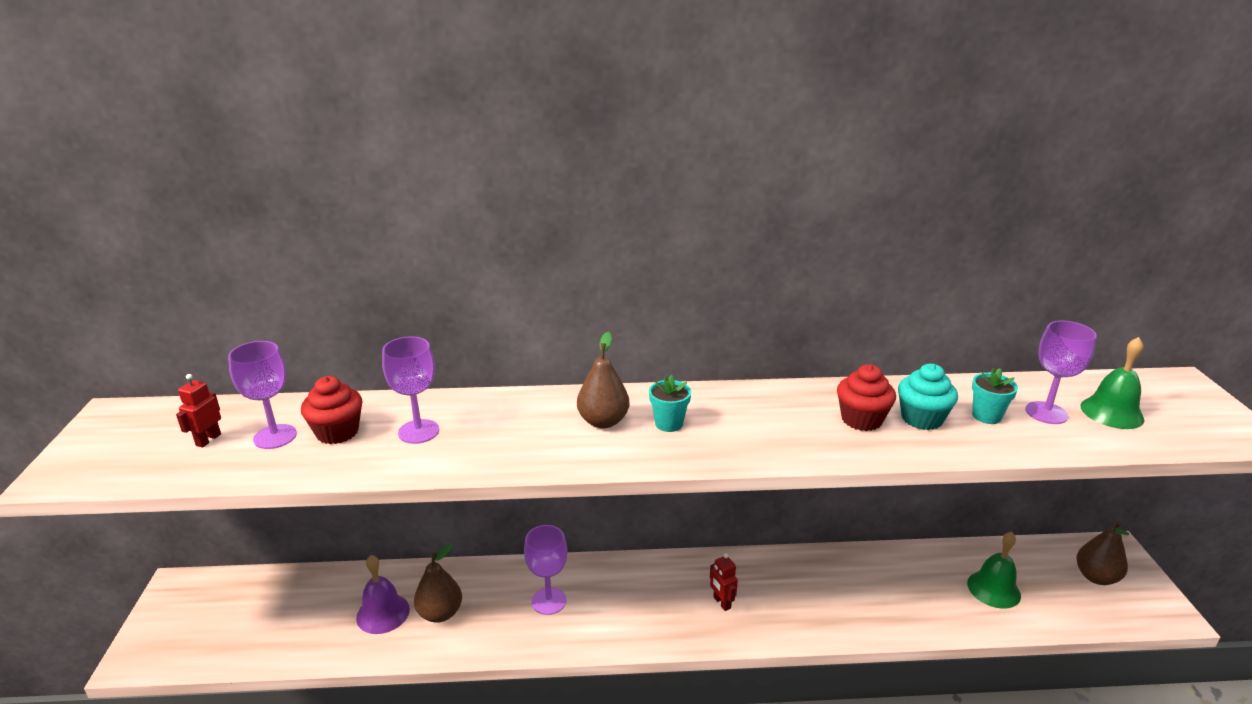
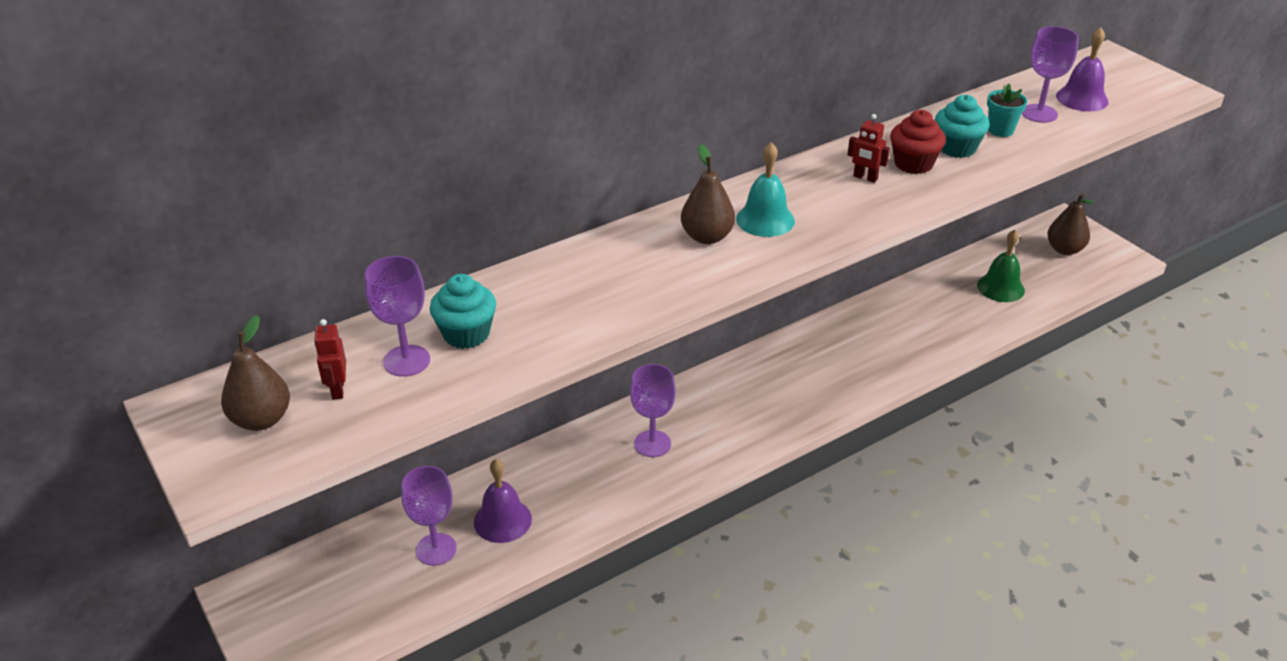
camera: 30 degrees left, 10 degrees up
red cupcake [301,376,363,444] -> turquoise cupcake [430,274,496,349]
purple goblet [382,336,439,444] -> purple goblet moved to [401,466,457,565]
brown pear [414,543,462,623] -> brown pear moved to [221,315,290,431]
turquoise flower pot [649,375,692,432] -> turquoise bell [736,142,795,237]
red robot [710,553,738,611] -> red robot moved to [847,114,890,183]
green bell [1080,337,1145,429] -> purple bell [1056,27,1109,111]

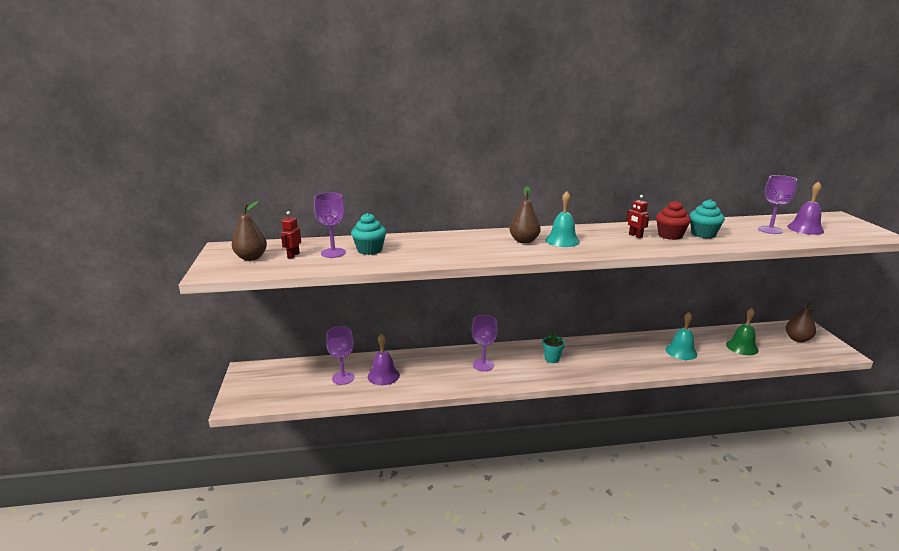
camera: 25 degrees right, 15 degrees down
turquoise flower pot [987,84,1027,137] -> turquoise flower pot moved to [542,333,565,363]
none -> turquoise bell [665,312,697,360]

